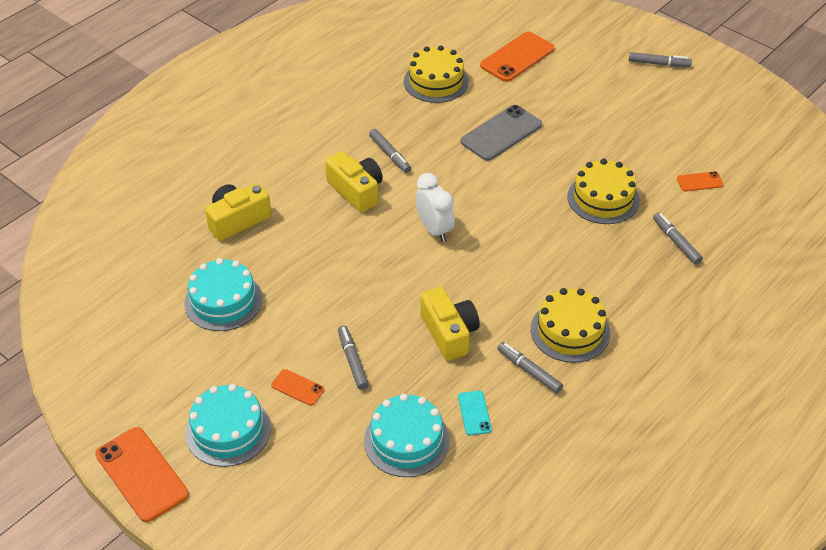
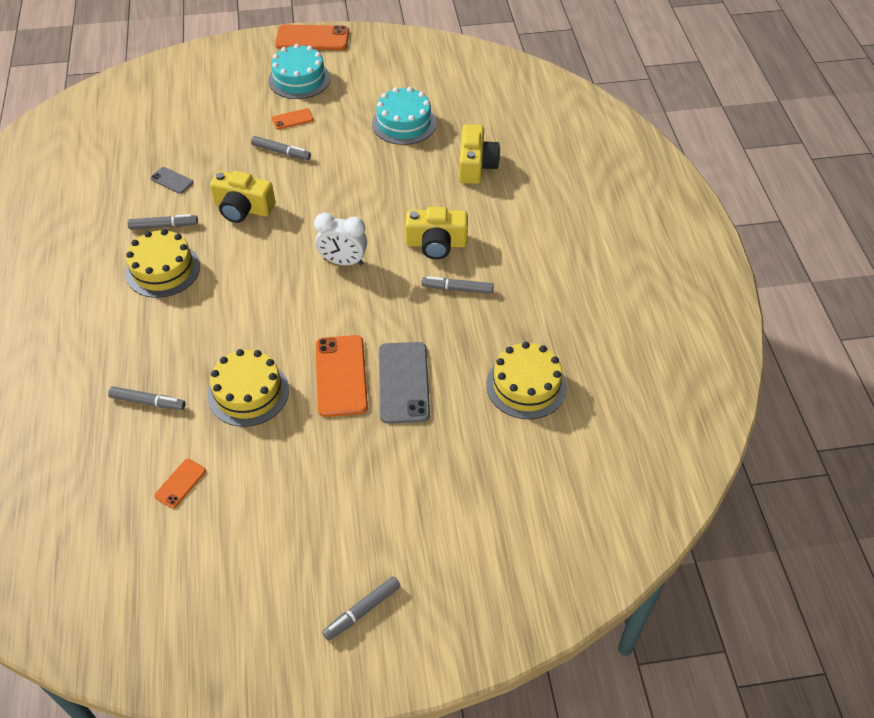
camera: 130 degrees right, 5 degrees up
turquoise cake [364,394,450,477] -> none
turquoise phone [458,391,492,436] -> grey phone [150,167,194,194]
orange phone [480,32,555,82] -> orange phone moved to [316,335,368,417]

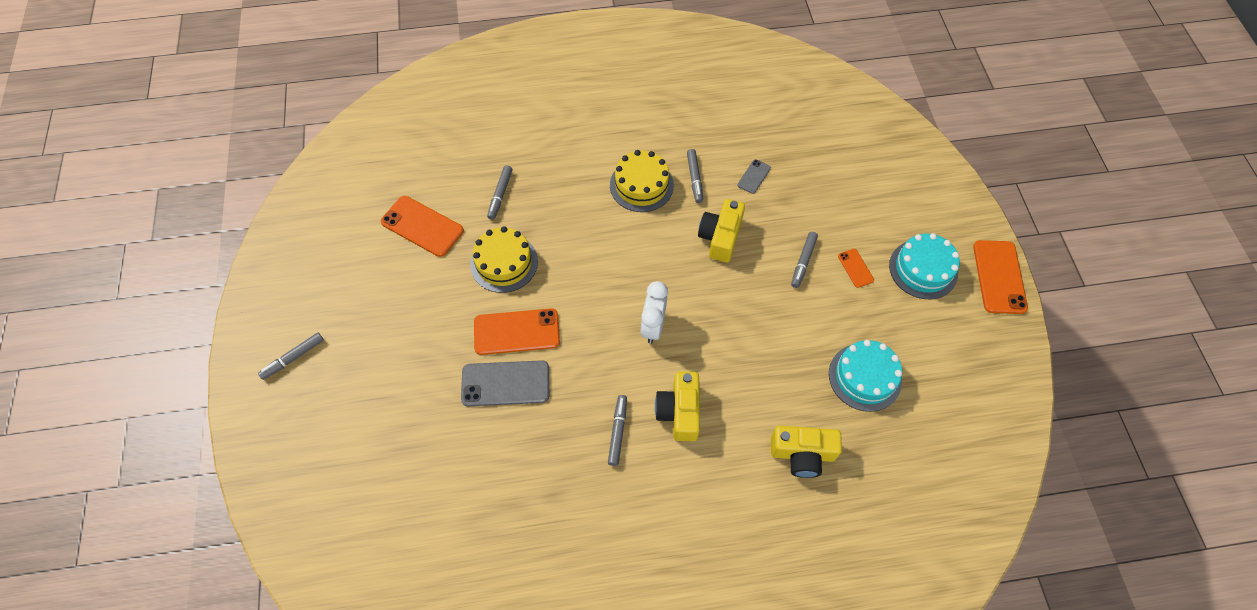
camera: 90 degrees right, 10 degrees up
orange phone [154,459,206,508] -> orange phone [381,196,464,257], size x1.97
grey marker [322,576,400,641] -> grey marker turned 90 degrees counterclockwise [258,333,324,380]
yellow cake [486,342,567,419] -> none

